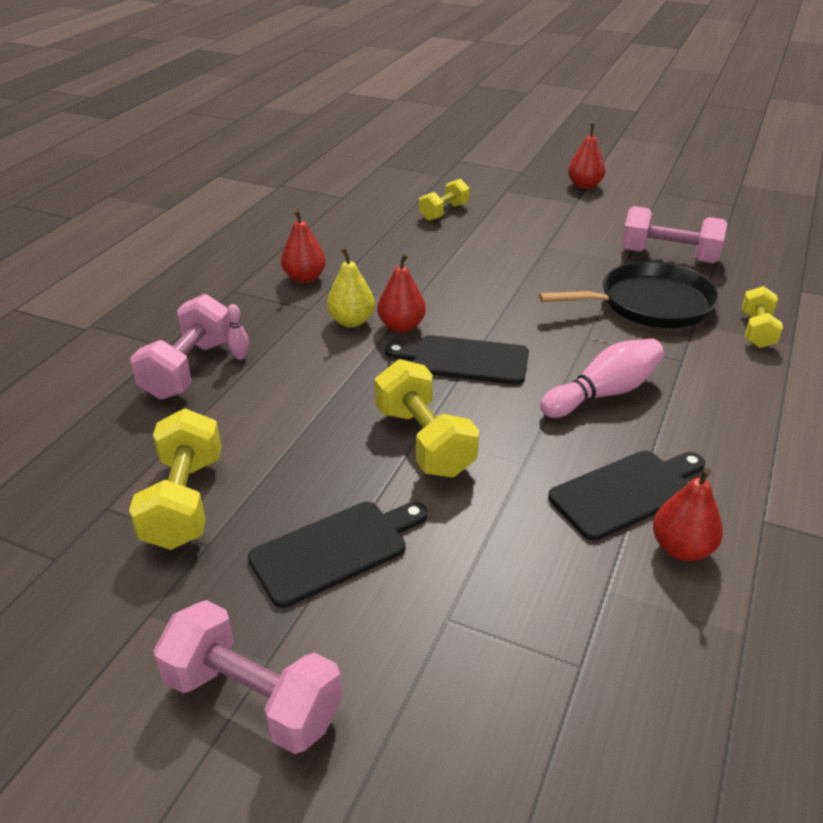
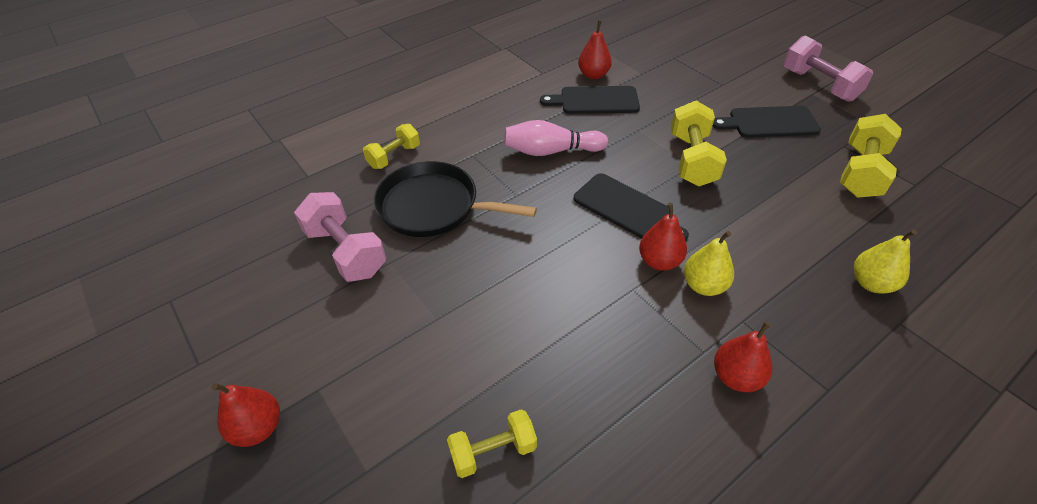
camera: 150 degrees left, 10 degrees up
pink dumbbell [130,294,230,400] -> yellow pear [854,229,917,294]
pink bowling pin [227,304,249,360] -> none

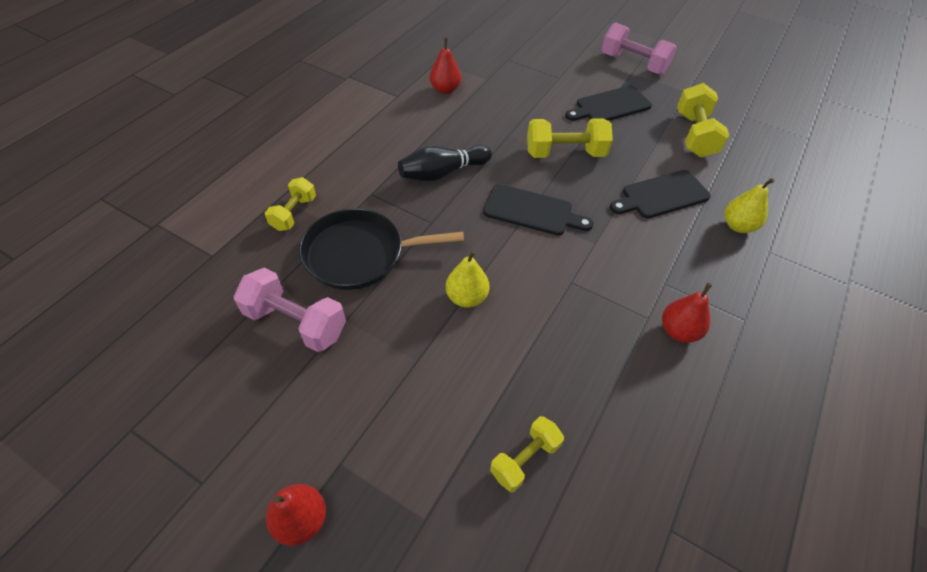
camera: 25 degrees left, 5 degrees up
pink bowling pin [504,120,608,156] -> black bowling pin [398,145,492,181]
black cutting board [540,86,640,114] -> black cutting board moved to [610,170,711,218]
red pear [639,203,687,271] -> none
yellow dumbbell [671,101,727,186] -> yellow dumbbell turned 75 degrees counterclockwise [527,118,613,158]
yellow pear [684,231,734,296] -> yellow pear moved to [446,250,490,308]

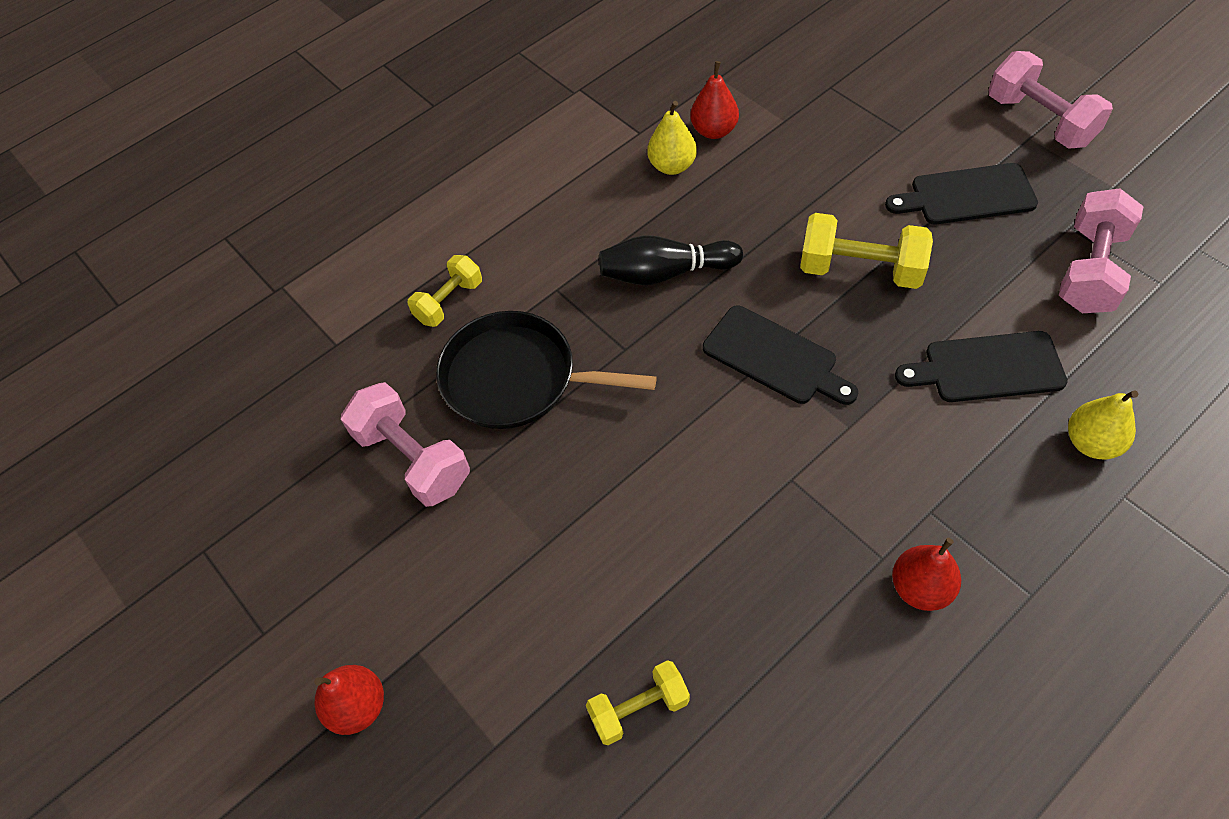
camera: 25 degrees right, 5 degrees up
yellow pear [446,250,490,308] -> yellow pear moved to [647,101,697,175]
yellow dumbbell [677,83,729,157] -> pink dumbbell [1059,188,1144,313]

